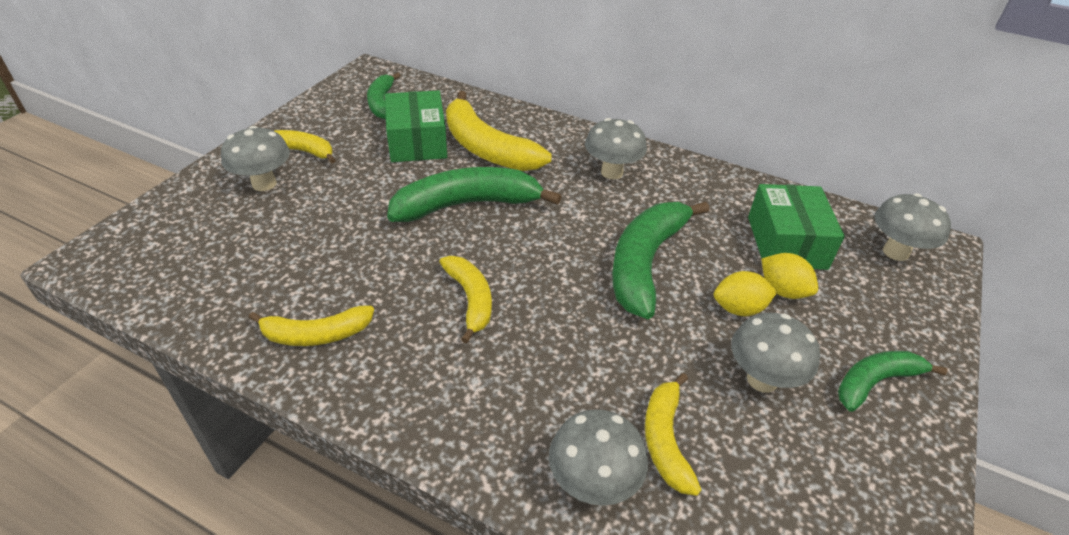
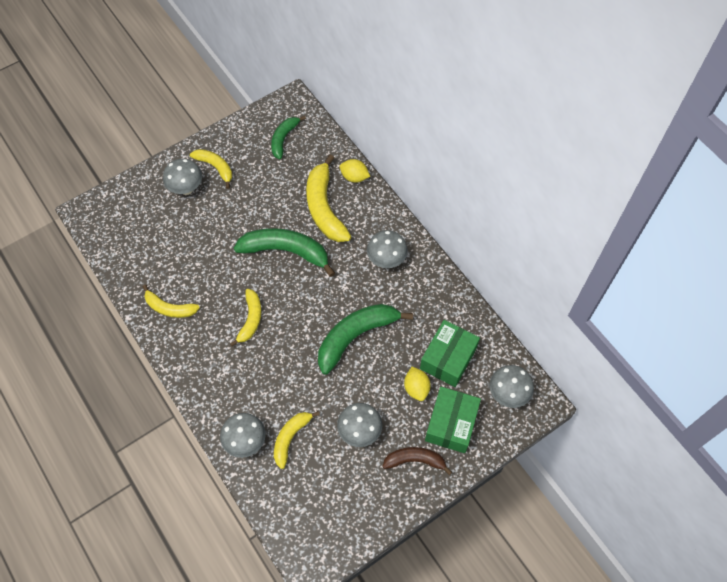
camera: 30 degrees right, 20 degrees up
green box [385,90,447,162] -> green box moved to [425,387,481,453]
yellow lemon [714,271,777,316] -> yellow lemon moved to [340,159,370,183]
green banana [838,351,947,412] -> brown banana [382,447,452,475]

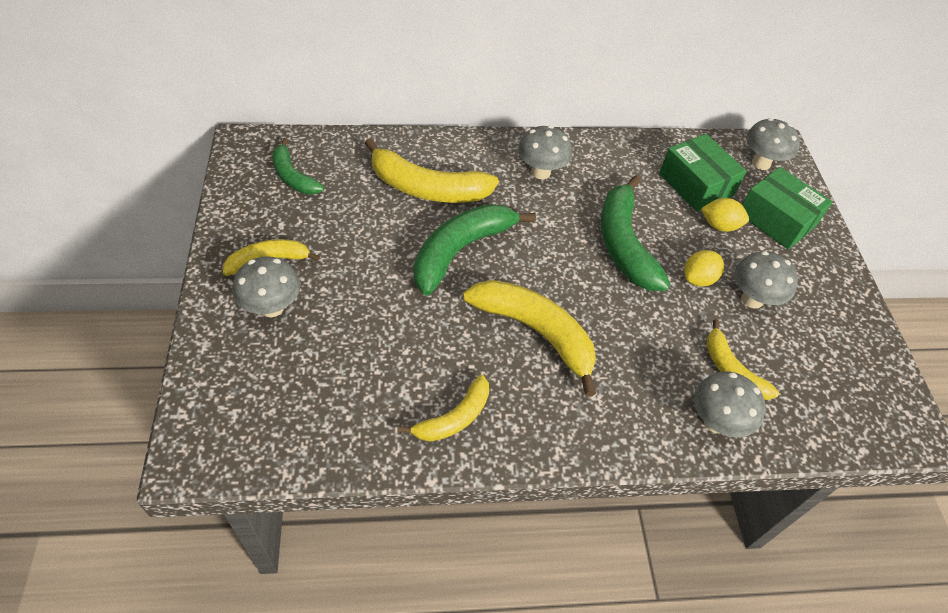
camera: 65 degrees left, 10 degrees down
yellow banana [230,289,261,346] -> yellow banana [463,280,596,397], size x1.70
yellow lemon [340,159,370,183] -> yellow lemon moved to [684,250,724,287]
brown banana [382,447,452,475] -> none

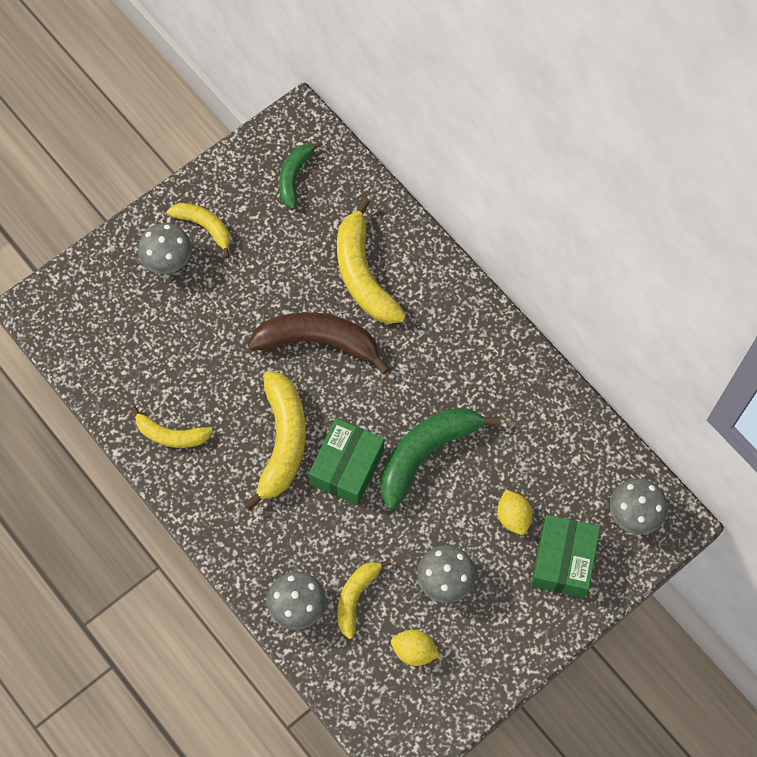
camera: 60 degrees right, 15 degrees up
green banana [414,204,536,295] -> brown banana [248,312,390,374]
grey mushroom [518,125,572,179] -> none
green box [659,134,747,212] -> green box moved to [309,418,384,505]
yellow lemon [684,250,724,287] -> yellow lemon moved to [391,630,440,666]

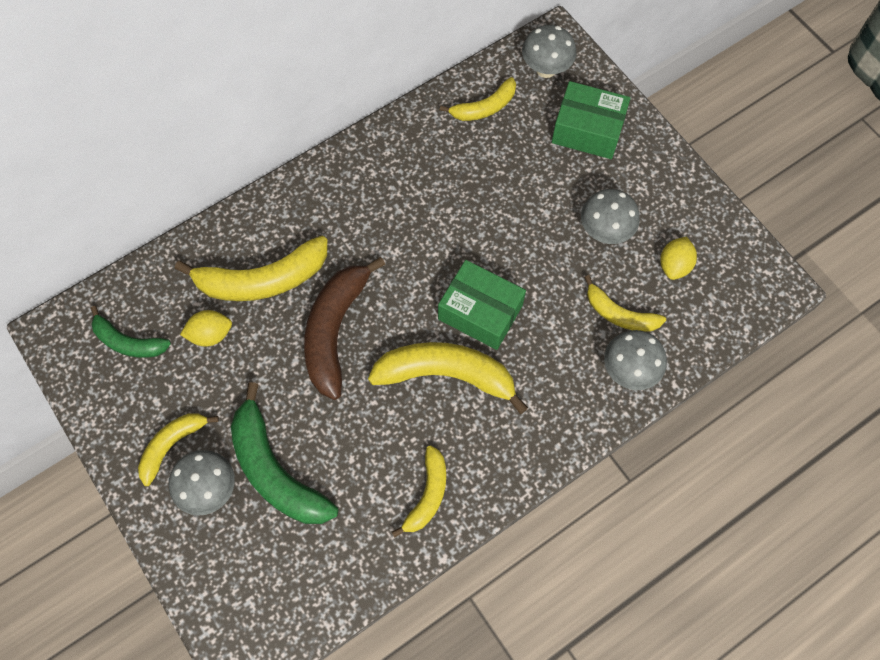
camera: 85 degrees left, 0 degrees up
green banana [380,408,501,510] -> green banana moved to [231,382,338,524]
yellow lemon [497,489,533,535] -> yellow lemon moved to [180,310,232,346]
none -> yellow banana [440,77,516,121]

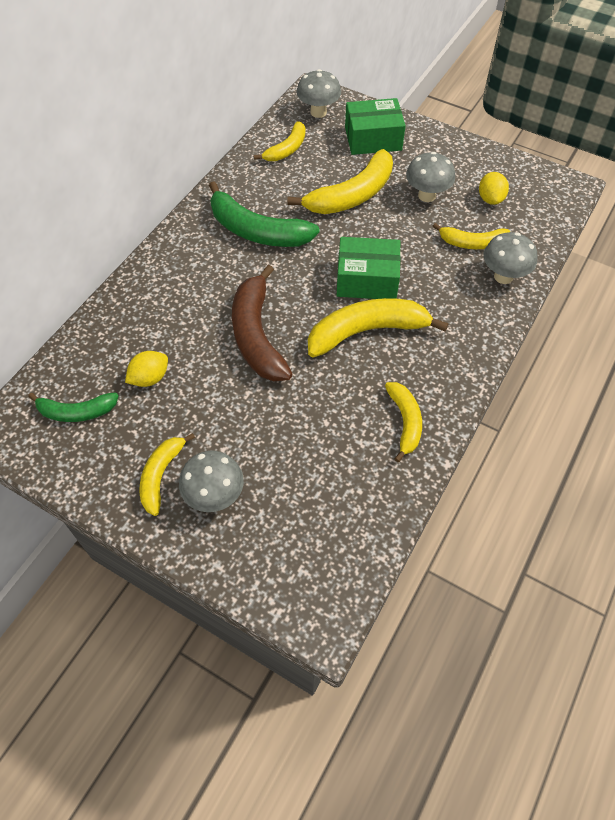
camera: 25 degrees left, 10 degrees down
yellow banana [175,236,328,301] -> yellow banana moved to [287,149,393,214]
green banana [231,382,338,524] -> green banana moved to [209,181,320,247]

